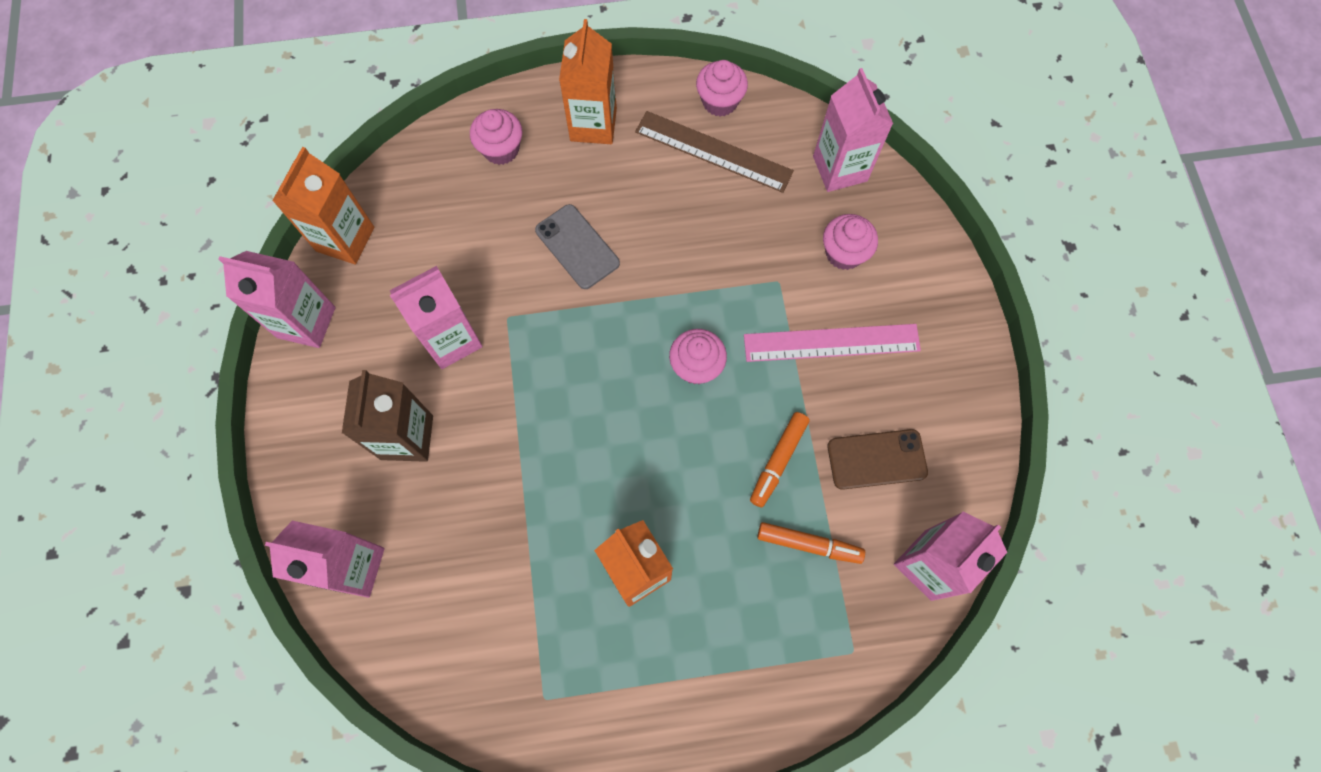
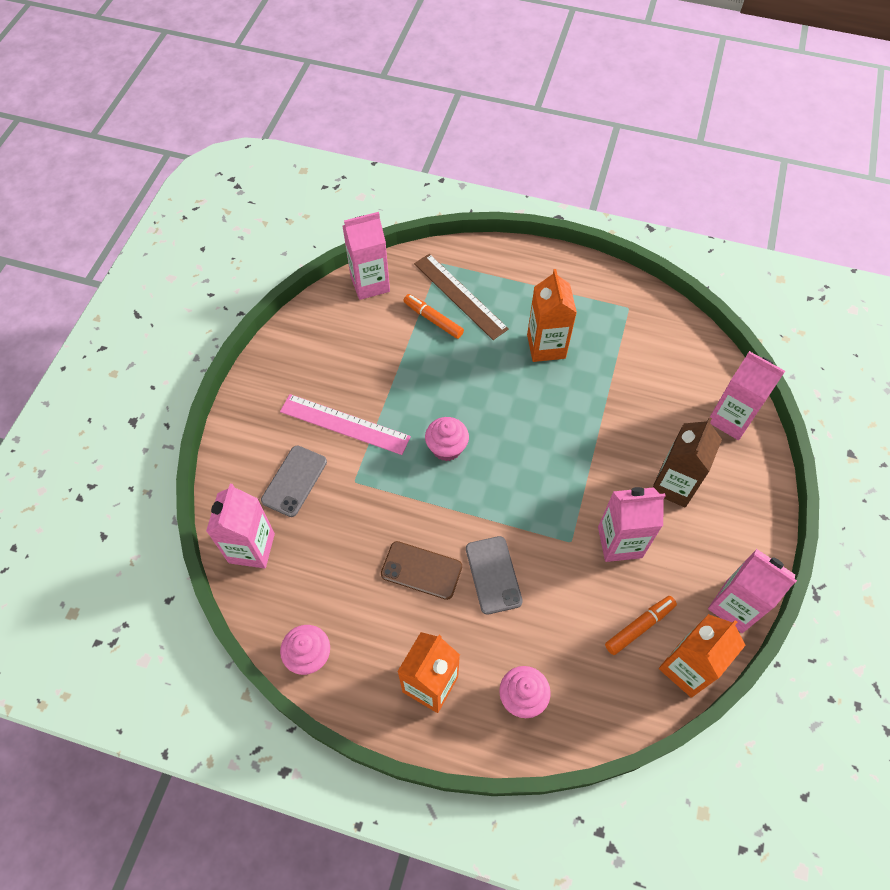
camera: 155 degrees left, 10 degrees down
brown ruler [635,111,794,193] -> brown ruler moved to [414,254,509,340]
orange marker [750,412,809,507] -> orange marker moved to [605,596,677,655]
pink cupcake [823,214,878,270] -> grey phone [261,445,327,517]
brown phone [827,429,928,490] -> brown phone moved to [381,541,462,600]

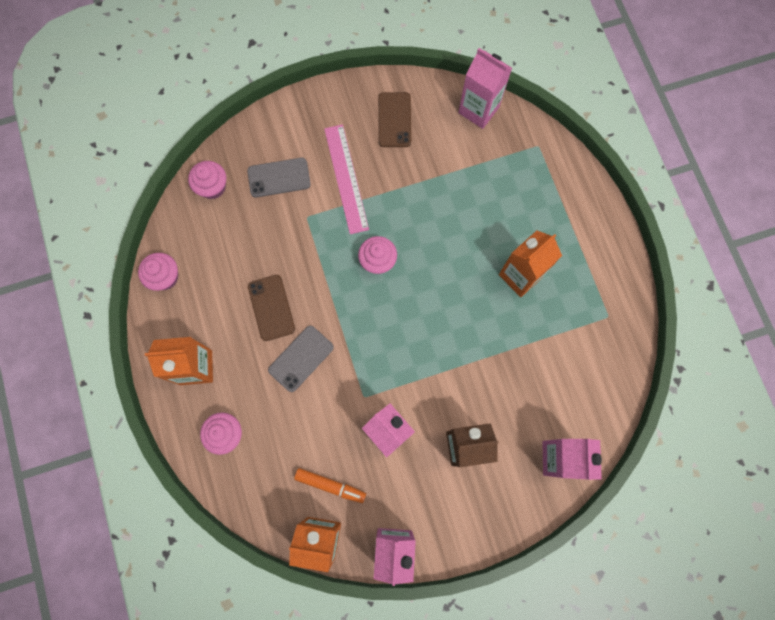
camera: 55 degrees right, 15 degrees up
pink carton [206,484,275,569] -> pink cupcake [188,161,226,199]
orange marker [404,294,464,339] -> none
brown ruler [414,254,509,340] -> none
none -> brown phone [378,92,411,147]

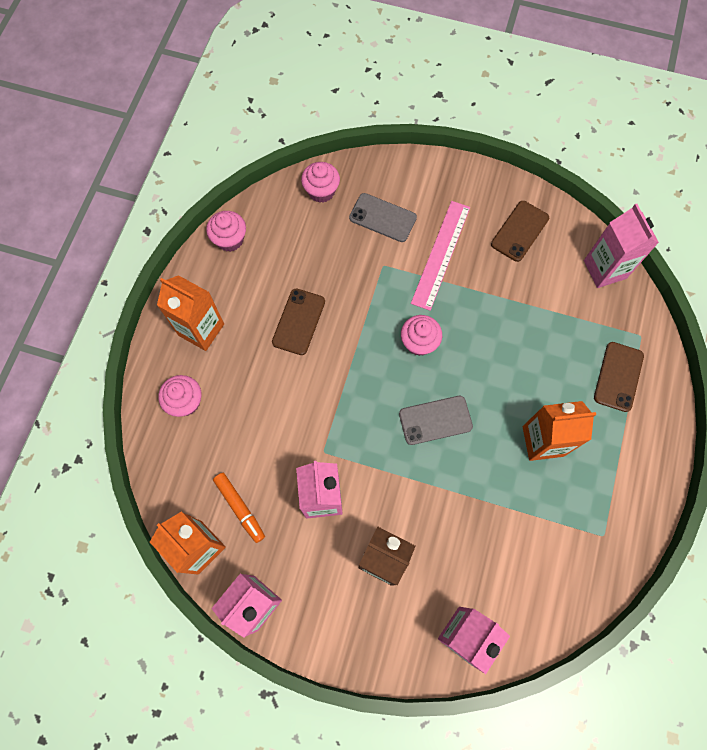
camera: 35 degrees right, 5 degrees down
grey phone [268,326,334,392] -> grey phone moved to [399,396,473,445]
none -> brown phone [594,342,644,412]

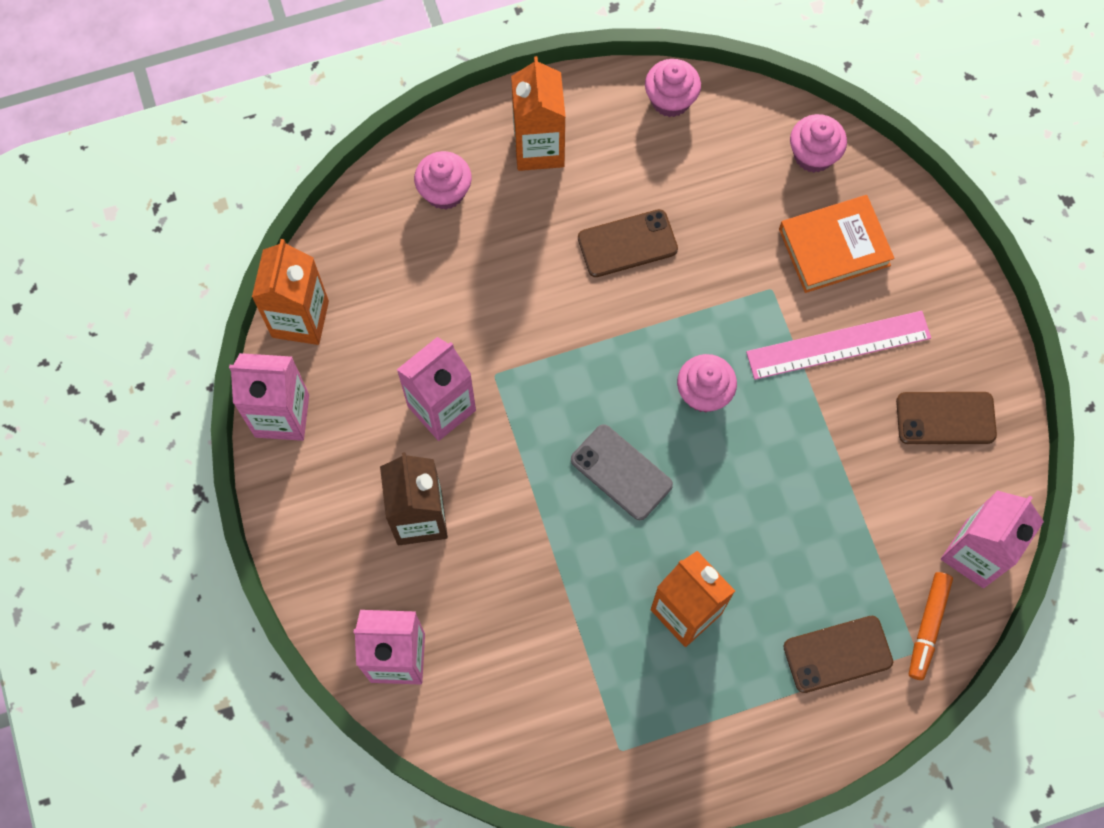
camera: 55 degrees right, 0 degrees up
orange marker [213,473,265,543] -> orange marker moved to [909,572,953,680]
grey phone [349,193,417,242] -> orange book [779,195,895,293]

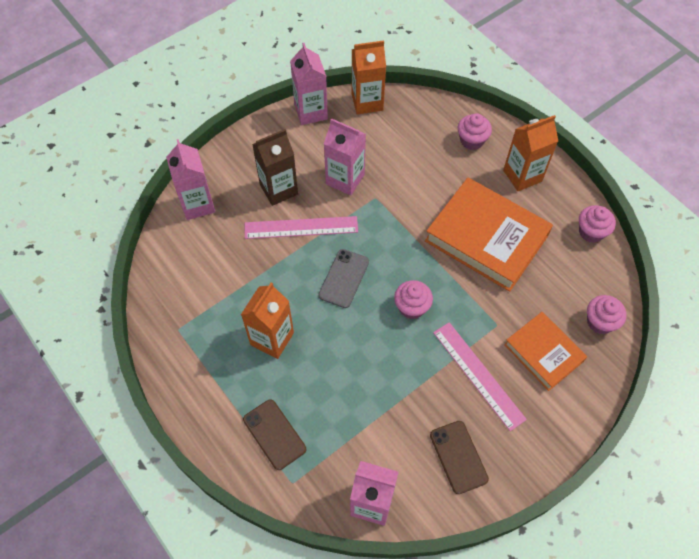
camera: 70 degrees right, 10 degrees down
brown phone [578,209,678,277] -> orange book [425,178,553,292]
orange marker [909,572,953,680] -> none
none -> pink ruler [245,216,358,239]

